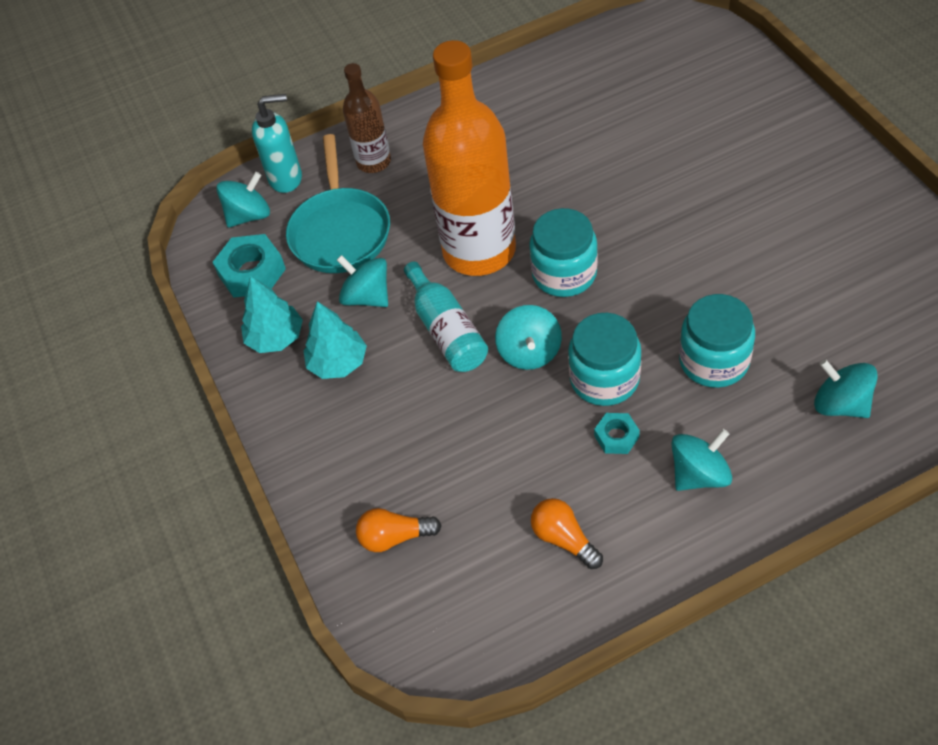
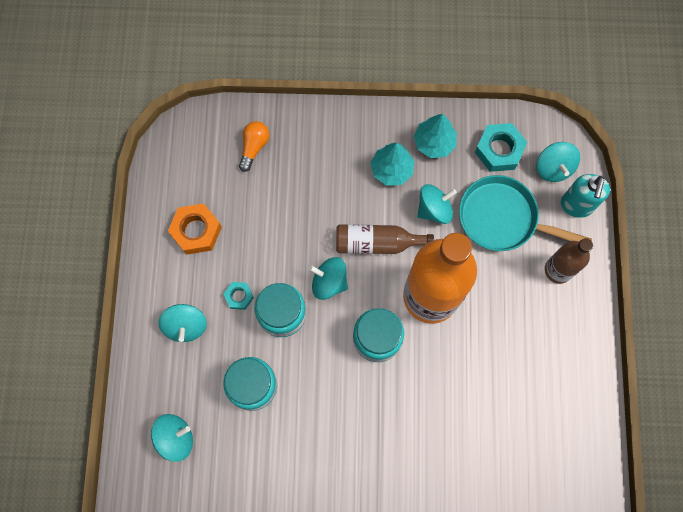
camera: 110 degrees right, 20 degrees up
turquoise bottle [404,261,488,372] -> brown bottle [336,224,434,254]
orange light bulb [531,498,603,569] -> orange nut [168,203,222,255]

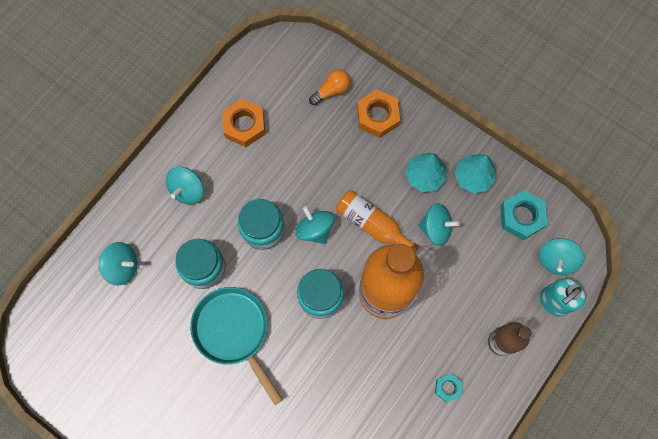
camera: 35 degrees right, 0 degrees up
turquoise nut [224,282,254,310] -> turquoise nut moved to [435,373,463,403]
brown bottle [336,224,434,254] -> orange bottle [336,190,419,252]
turquoise pan [459,175,592,251] -> turquoise pan moved to [190,287,283,405]
none -> orange nut [357,89,400,138]

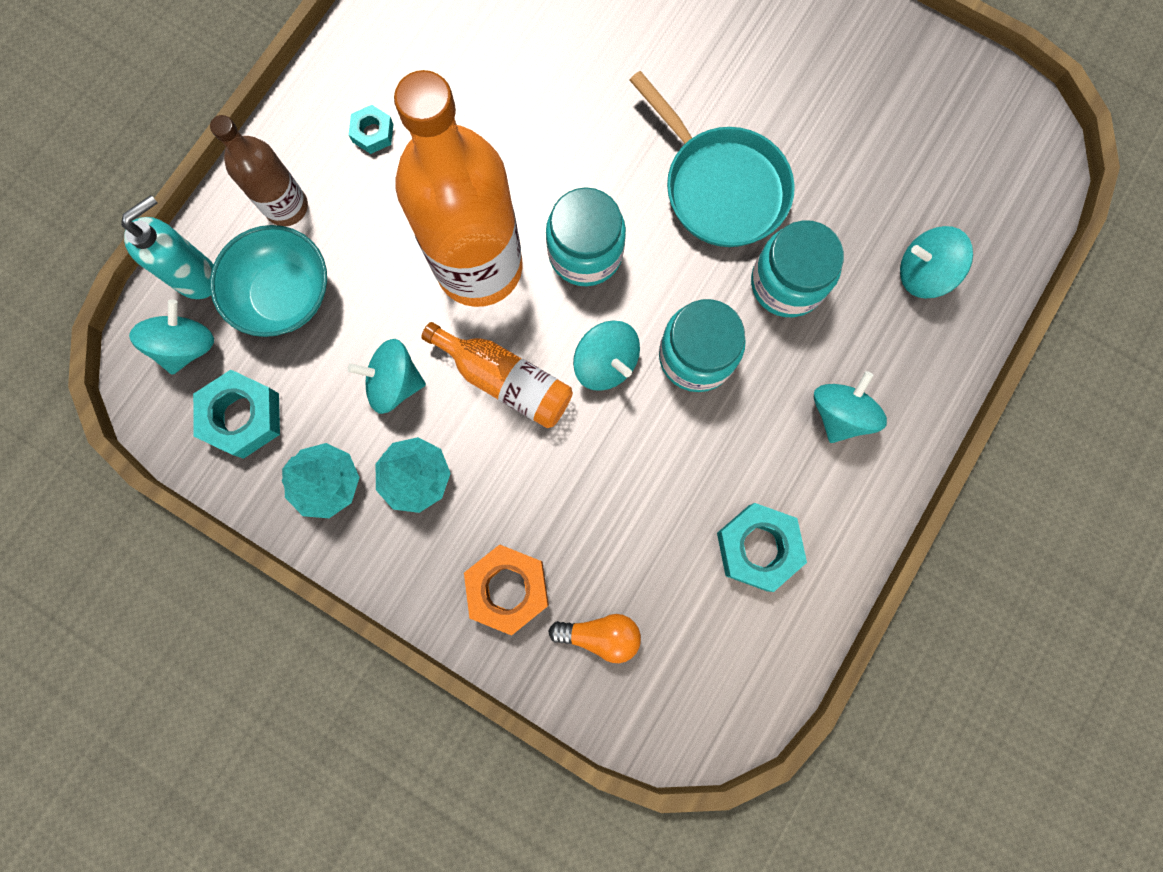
camera: 175 degrees right, 5 degrees up
orange nut [222,99,265,147] -> turquoise nut [717,503,807,592]
orange light bulb [309,69,351,105] -> orange light bulb turned 135 degrees counterclockwise [548,614,641,663]
none -> turquoise bowl [210,225,327,337]

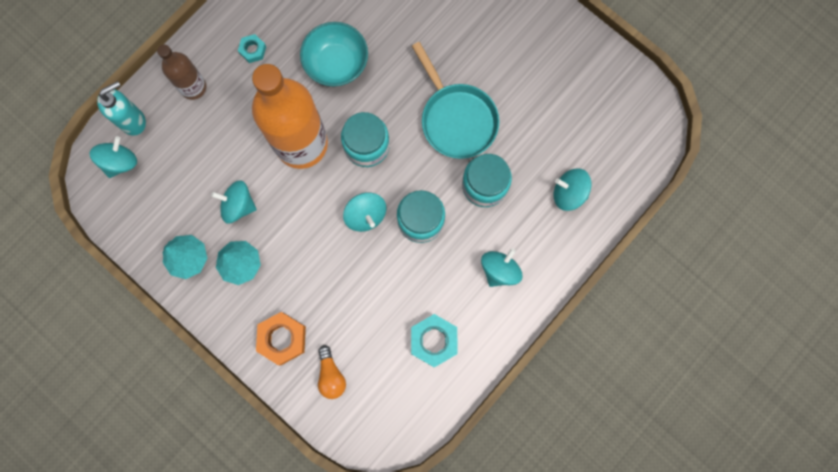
camera: 10 degrees right, 0 degrees up
turquoise nut [193,370,280,459] -> none
turquoise bowl [210,225,327,337] -> turquoise bowl moved to [300,22,368,87]
orange bottle [421,322,573,428] -> none
orange light bulb [548,614,641,663] -> orange light bulb turned 60 degrees clockwise [318,345,346,399]

